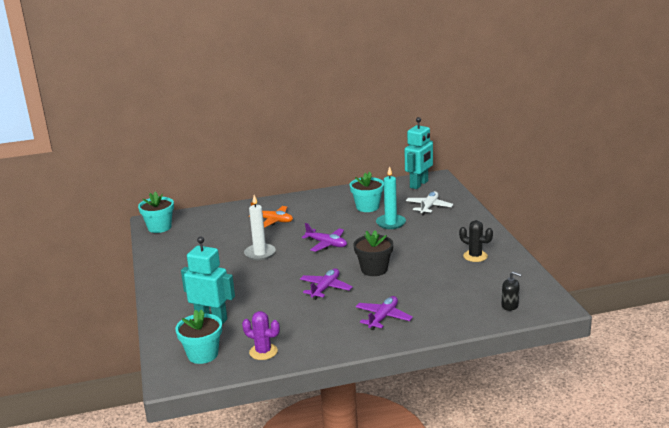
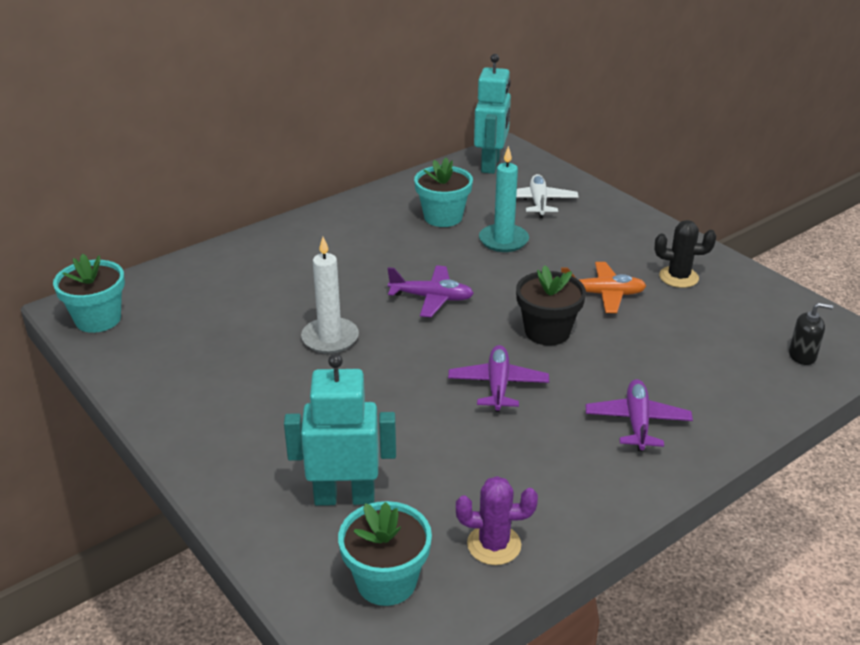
camera: 25 degrees left, 10 degrees up
orange plane [249,202,293,228] -> orange plane moved to [561,262,646,313]

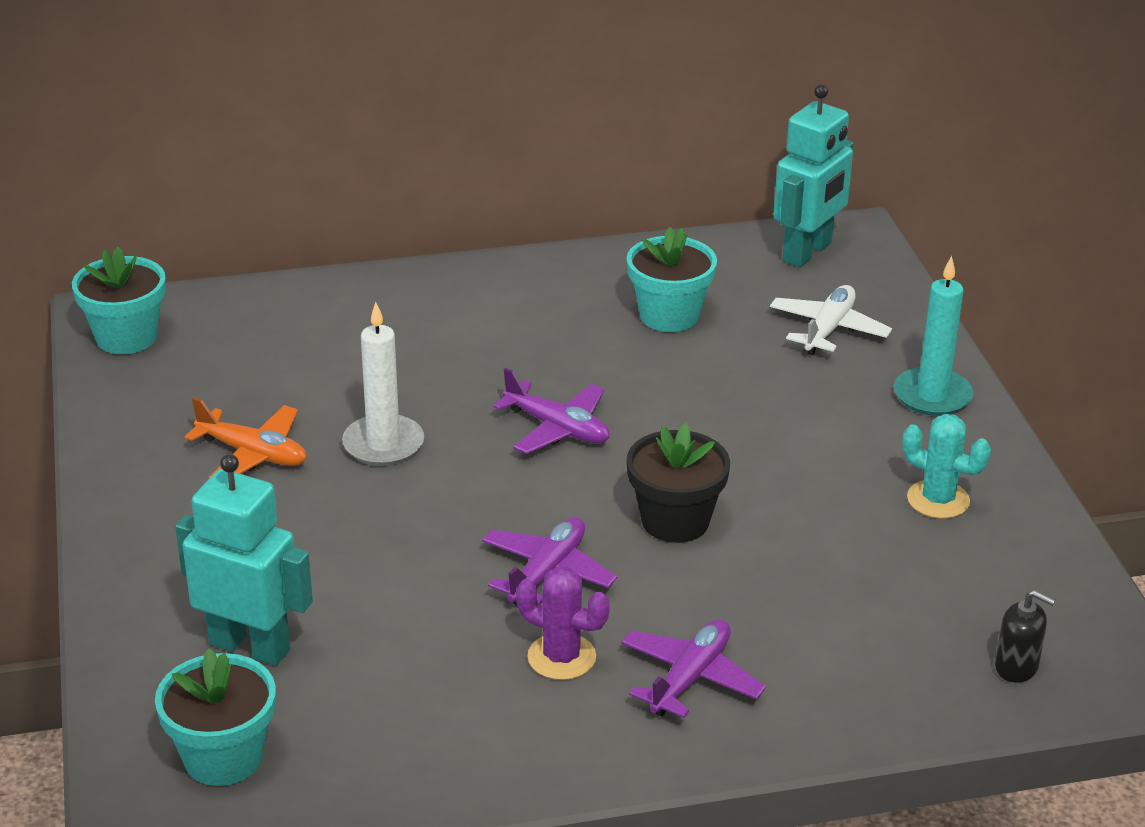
camera: 25 degrees right, 0 degrees up
purple cactus [456,476,538,565] -> purple cactus moved to [516,566,610,680]
turquoise candle [479,146,529,252] -> turquoise candle moved to [894,256,973,416]
orange plane [561,262,646,313] -> orange plane moved to [185,397,306,479]
black cactus [655,220,716,288] -> turquoise cactus [902,414,991,519]

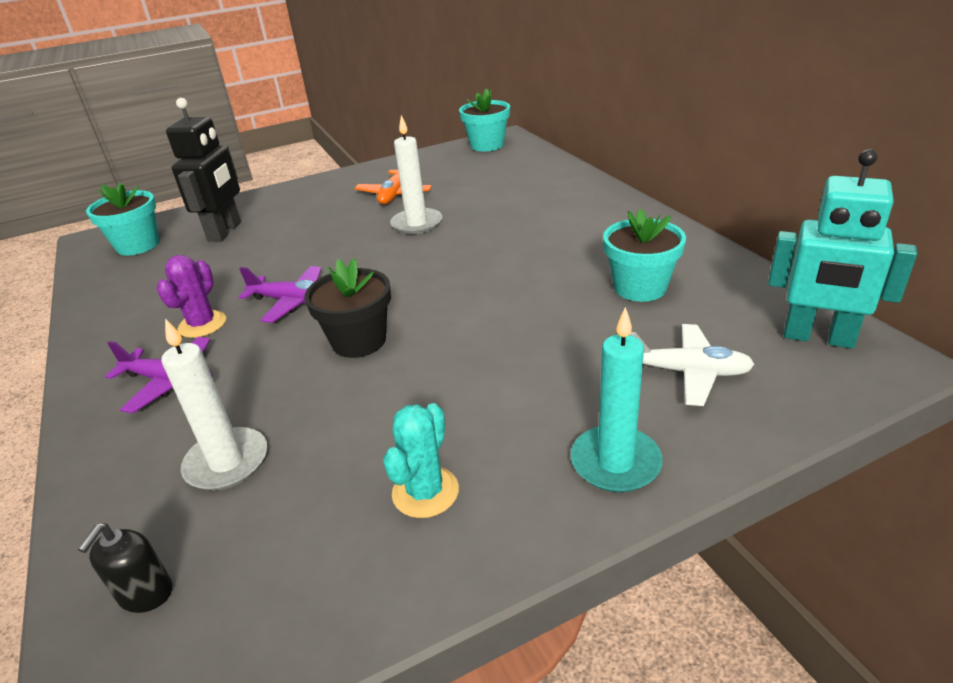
camera: 80 degrees right, 0 degrees up
turquoise robot [175,454,313,666] -> black robot [166,98,241,242]
purple plane [493,368,610,454] -> none
none -> white candle [161,318,267,490]

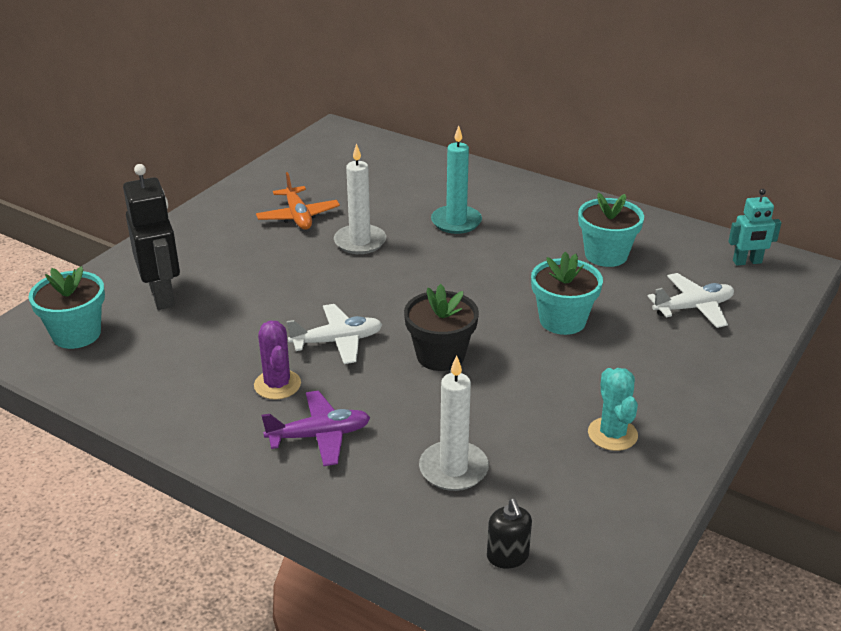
camera: 35 degrees left, 0 degrees up
purple plane [239,266,321,323] -> white plane [287,304,382,364]
turquoise flower pot [459,88,510,151] -> turquoise flower pot moved to [531,252,603,335]
turquoise candle [571,307,663,492] -> turquoise candle moved to [431,125,482,234]
turquoise robot [768,149,917,349] -> turquoise robot [728,189,781,266], size x0.59

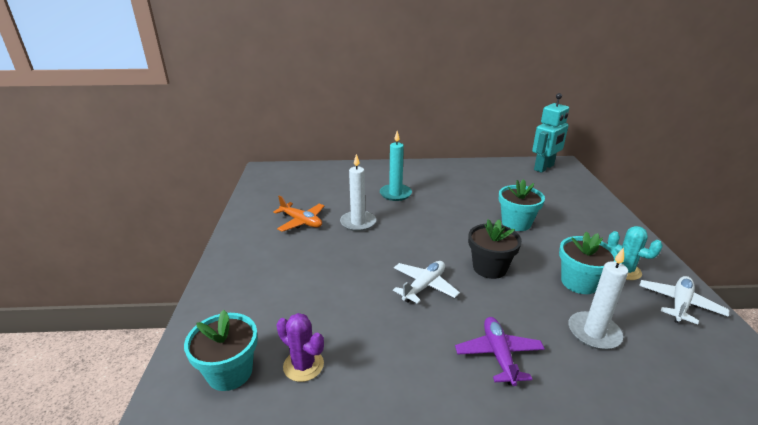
camera: 35 degrees left, 5 degrees down
black robot [123,164,180,310] -> none
purple cactus [254,321,301,400] -> purple cactus moved to [276,313,324,382]
purple plane [261,391,370,466] -> purple plane turned 45 degrees counterclockwise [455,317,545,386]
black soap dispenser [487,499,532,568] -> none
turquoise flower pot [578,193,644,267] -> turquoise flower pot moved to [559,232,618,294]
white plane [647,273,734,328] -> white plane moved to [639,276,729,325]
turquoise robot [728,189,781,266] -> turquoise robot [532,93,569,173], size x1.69

